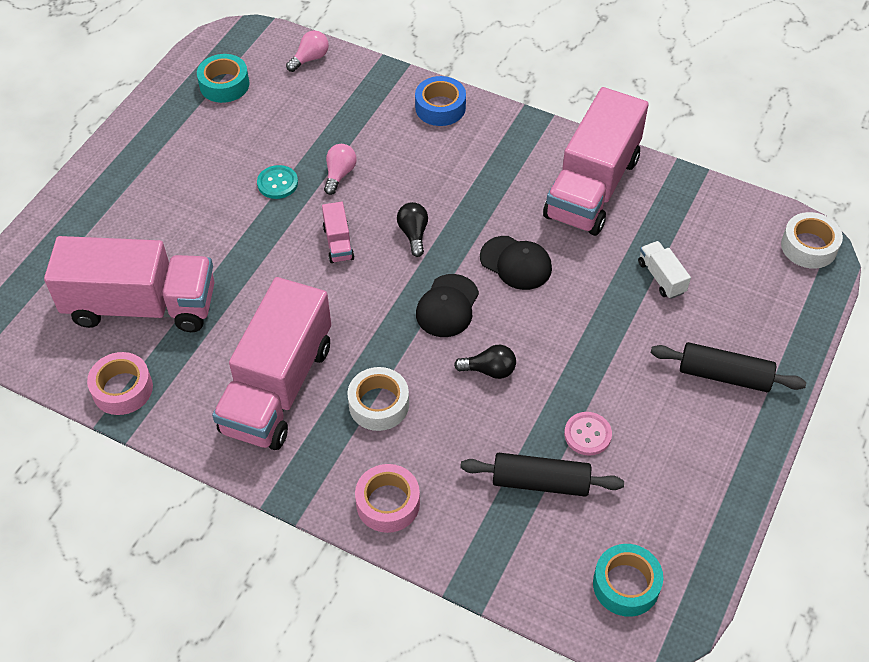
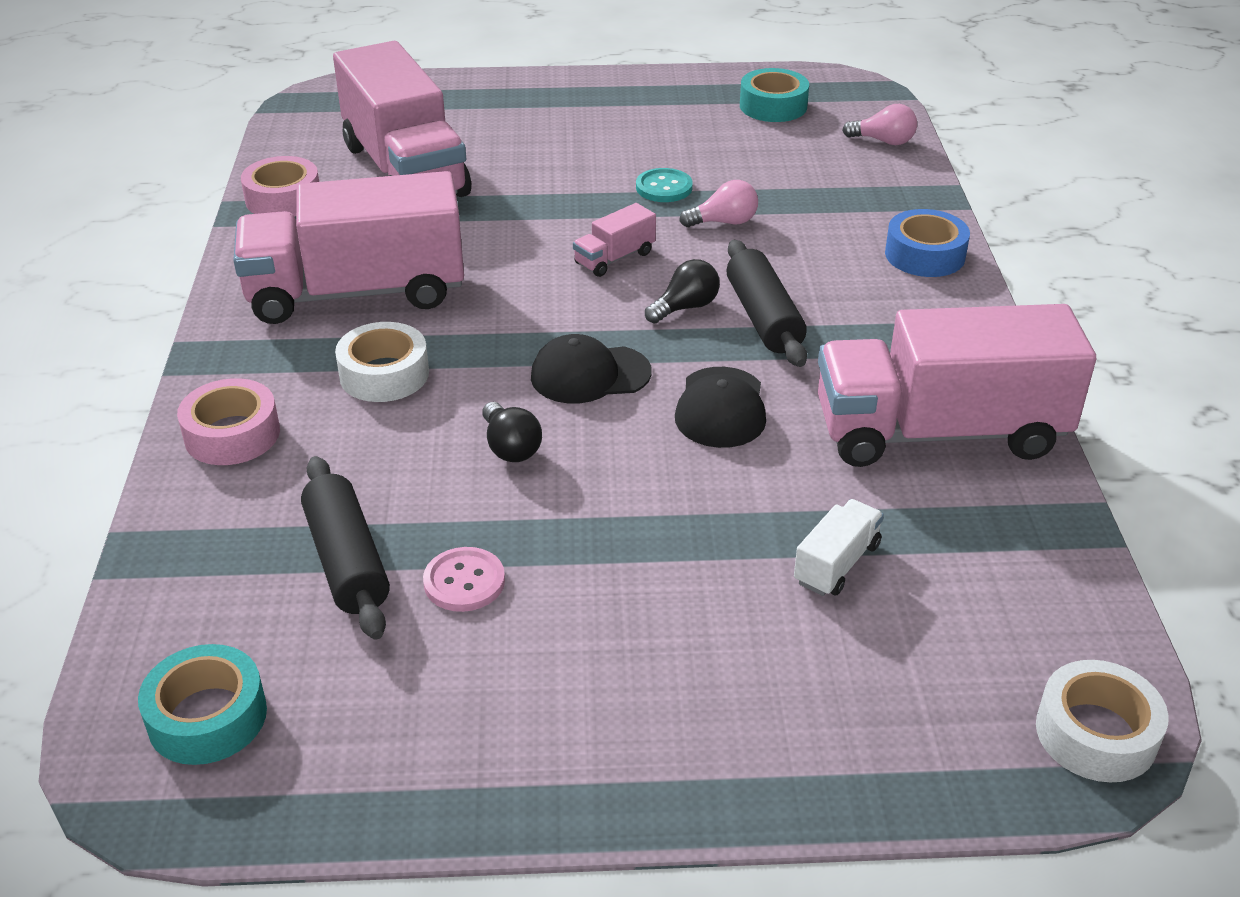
camera: 60 degrees right, 15 degrees down
black rolling pin [651,342,806,392] -> black rolling pin moved to [726,240,807,367]

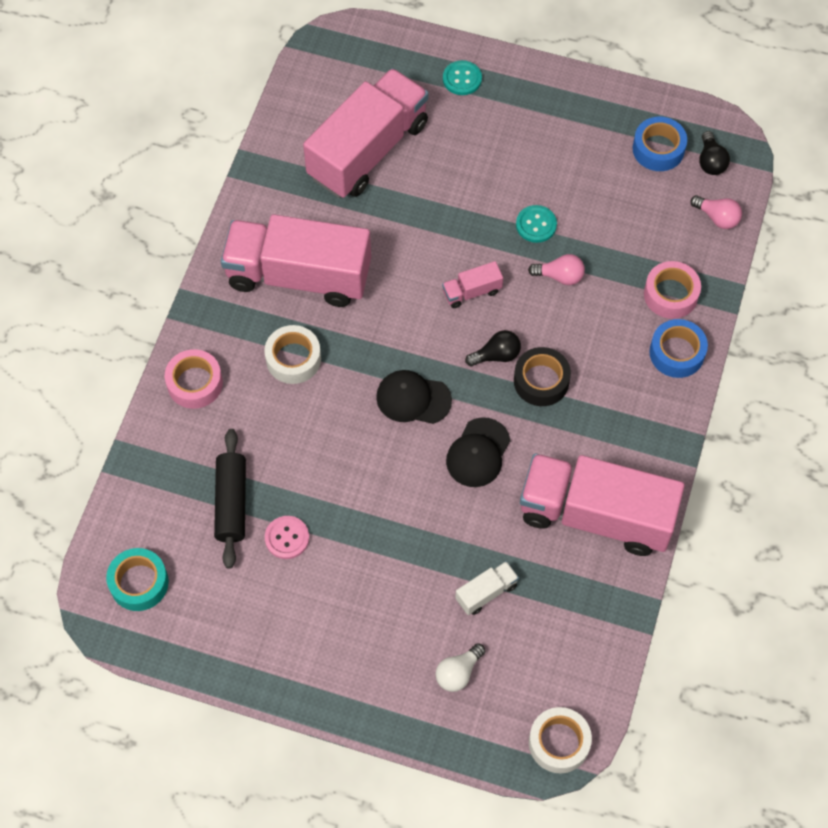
camera: 20 degrees right, 25 degrees up
pink tape [241,156,319,216] -> pink tape moved to [644,261,701,319]
pink truck [333,41,471,197] -> pink truck turned 135 degrees counterclockwise [303,68,429,198]
black light bulb [482,402,542,462] -> black light bulb moved to [699,131,730,175]
black rolling pin [726,240,807,367] -> black tape [514,347,571,406]
turquoise tape [740,68,809,122] -> blue tape [633,117,687,171]
none -> white light bulb [435,643,485,692]
none -> turquoise button [443,60,482,95]

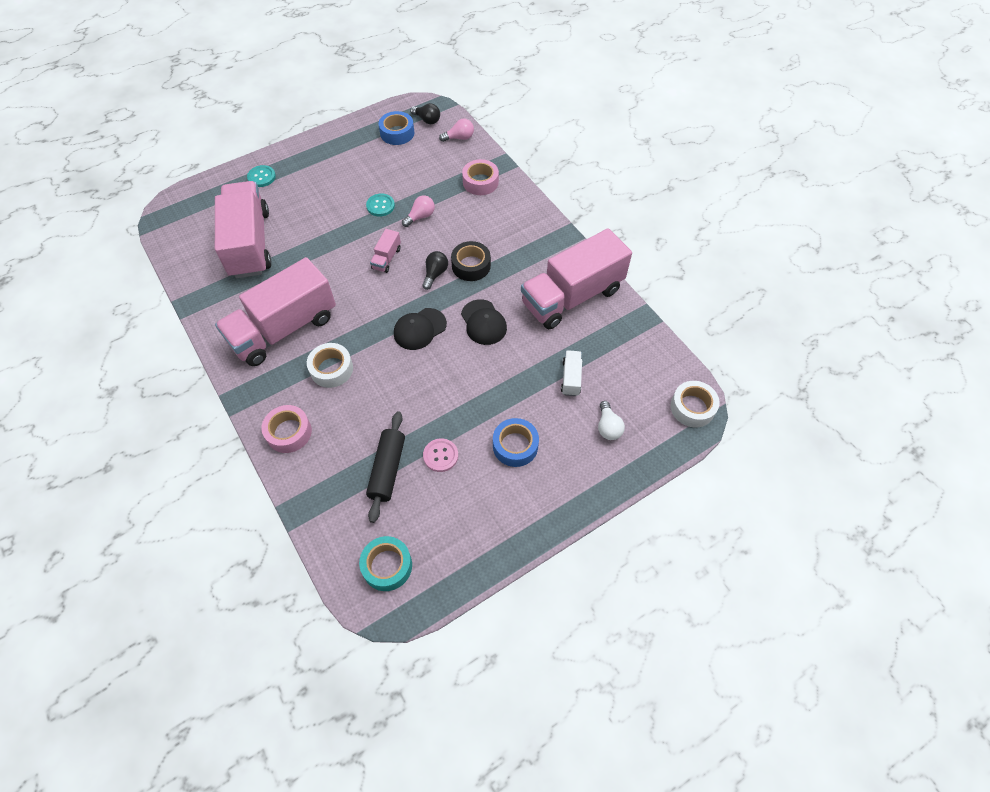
camera: 50 degrees left, 5 degrees down
black rolling pin [214,429,246,569] -> black rolling pin turned 60 degrees clockwise [366,411,405,523]
blue tape [649,319,708,378] -> blue tape moved to [493,418,539,467]

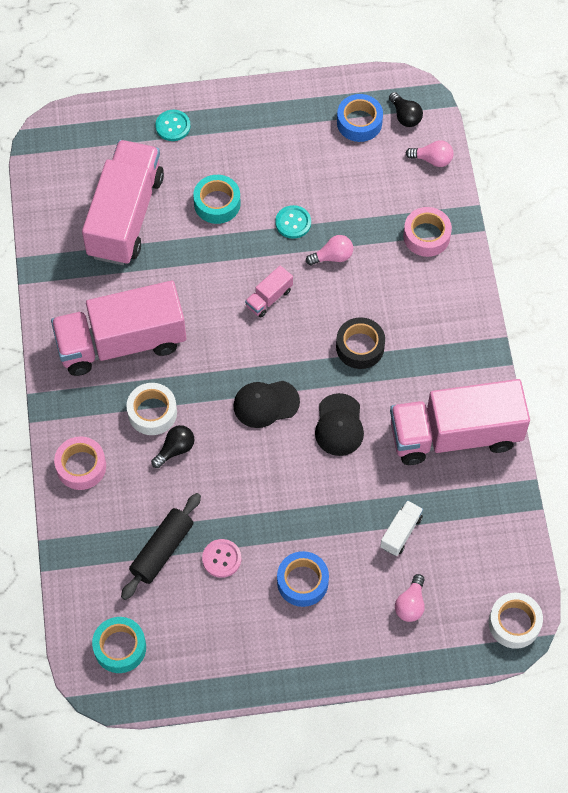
camera: 25 degrees right, 5 degrees up
black light bulb [422,251,448,290] -> black light bulb moved to [151,425,194,468]
white light bulb [598,401,625,440] -> pink light bulb [395,574,425,622]
none -> turquoise tape [193,175,241,224]

